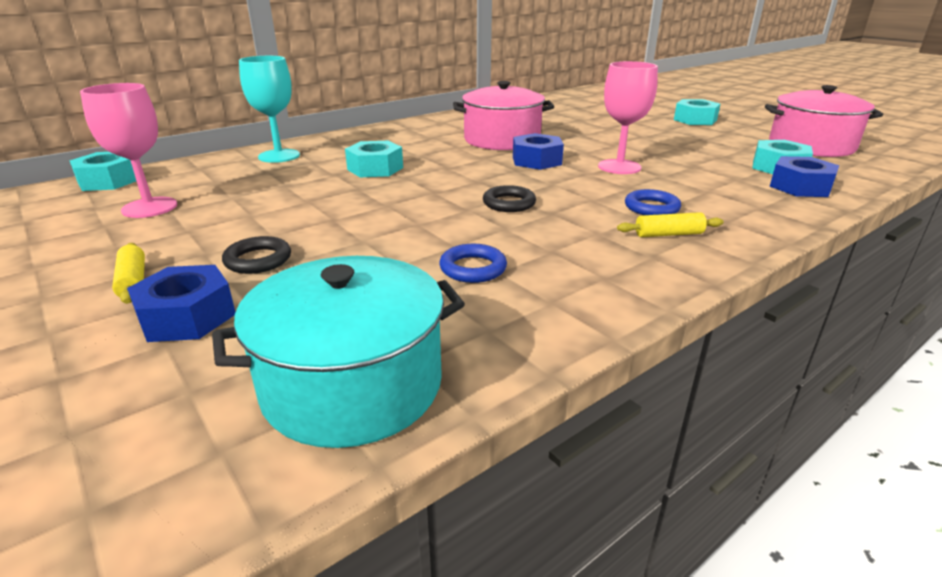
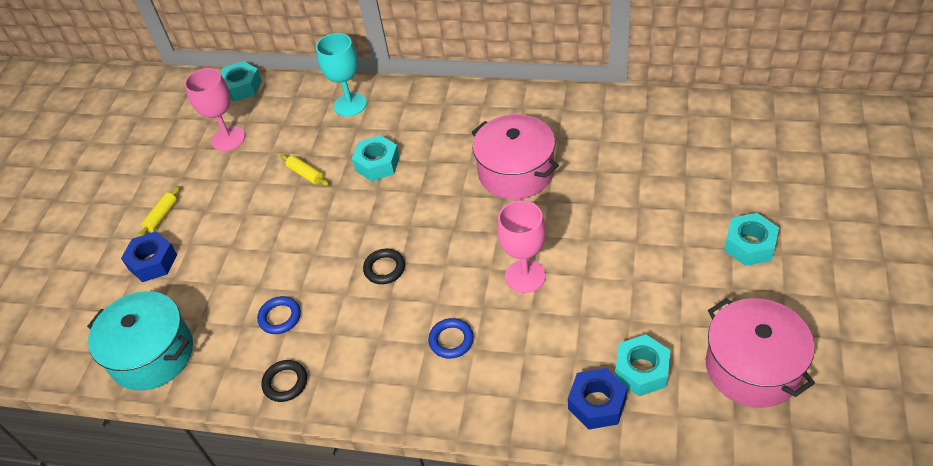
camera: 55 degrees right, 20 degrees up
black ring [222,236,291,274] -> black ring moved to [261,360,307,402]
blue nut [513,133,564,170] -> none
yellow rolling pin [617,212,724,237] -> yellow rolling pin moved to [280,154,329,186]

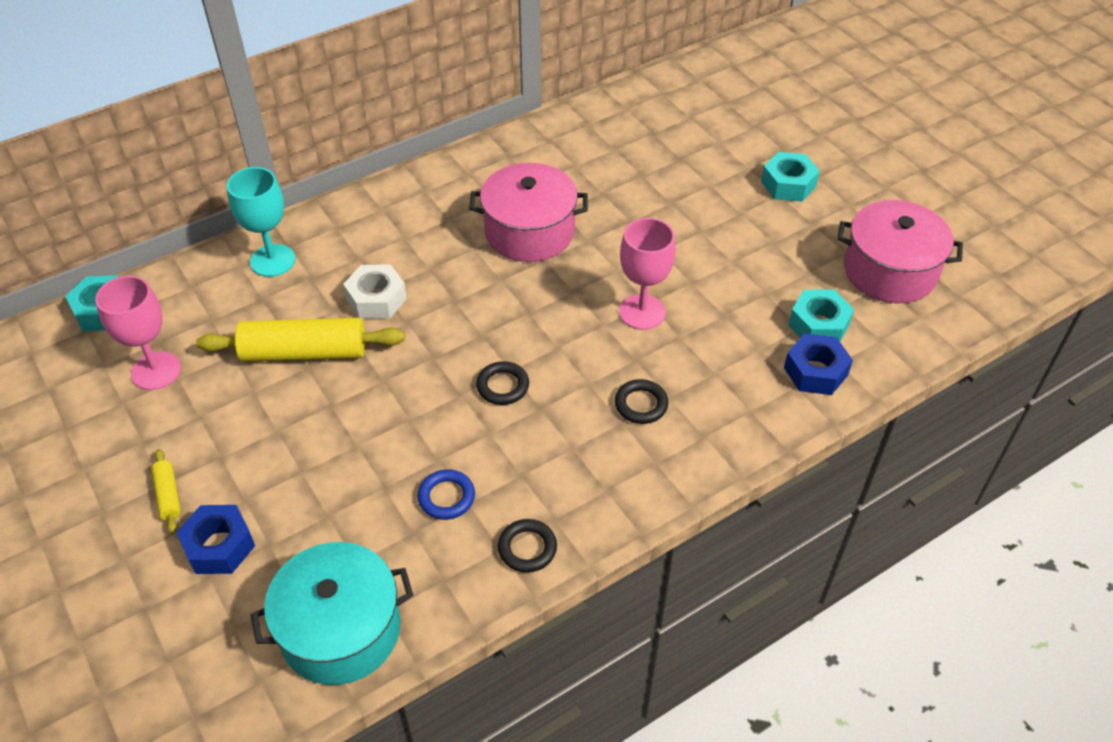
camera: 50 degrees left, 0 degrees up
yellow rolling pin [280,154,329,186] -> yellow rolling pin [196,317,405,362], size x2.17
turquoise nut [352,135,400,181] -> white nut [343,264,407,319]
blue ring [428,318,474,359] -> black ring [615,379,668,424]

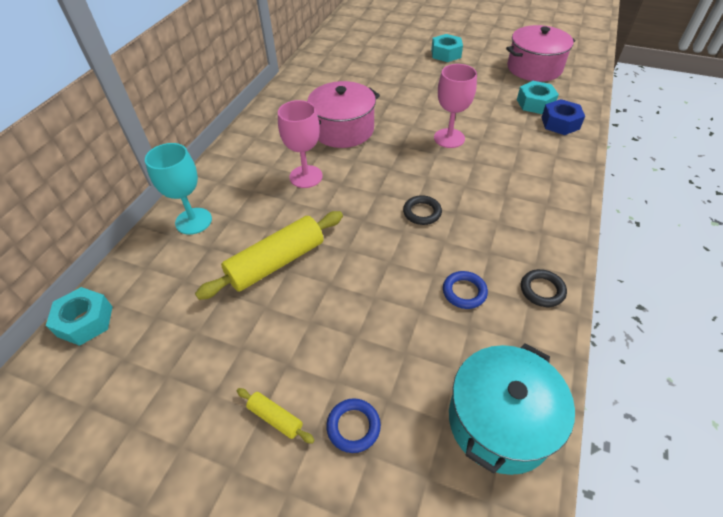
camera: 35 degrees left, 0 degrees up
pink goblet [95,276,181,390] -> pink goblet moved to [278,100,323,188]
blue nut [176,505,255,574] -> blue ring [326,398,381,453]
white nut [343,264,407,319] -> none
black ring [615,379,668,424] -> none

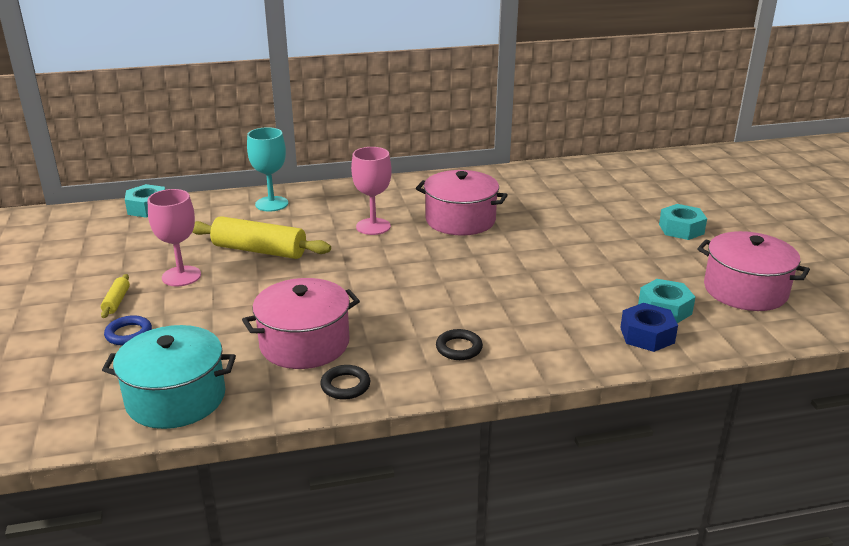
camera: 55 degrees right, 20 degrees down
black ring [403,195,442,225] -> black ring moved to [436,329,483,360]
pink goblet [434,64,477,148] -> pink goblet moved to [148,189,201,286]
blue ring [443,271,488,309] -> pink pot [242,278,360,369]

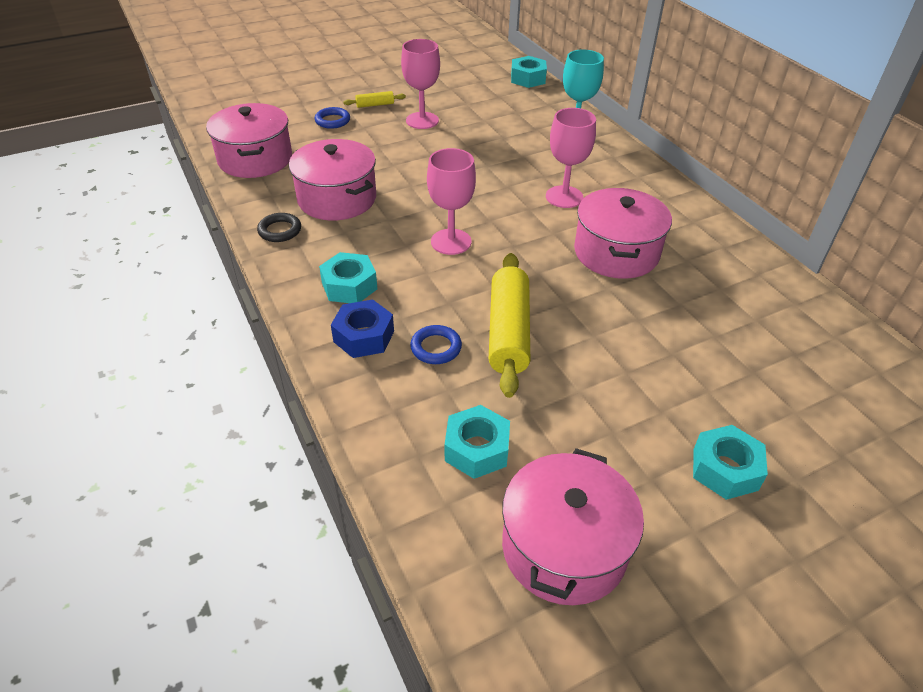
camera: 75 degrees right, 15 degrees up
turquoise pot [102,325,236,429] -> pink pot [206,103,292,178]
yellow rolling pin [192,216,331,259] -> yellow rolling pin moved to [489,253,530,398]
black ring [436,329,483,360] -> turquoise nut [319,252,377,303]
blue nut [620,303,678,352] -> blue nut moved to [331,299,394,358]
none -> blue ring [410,325,462,364]
none -> pink goblet [427,148,476,255]

